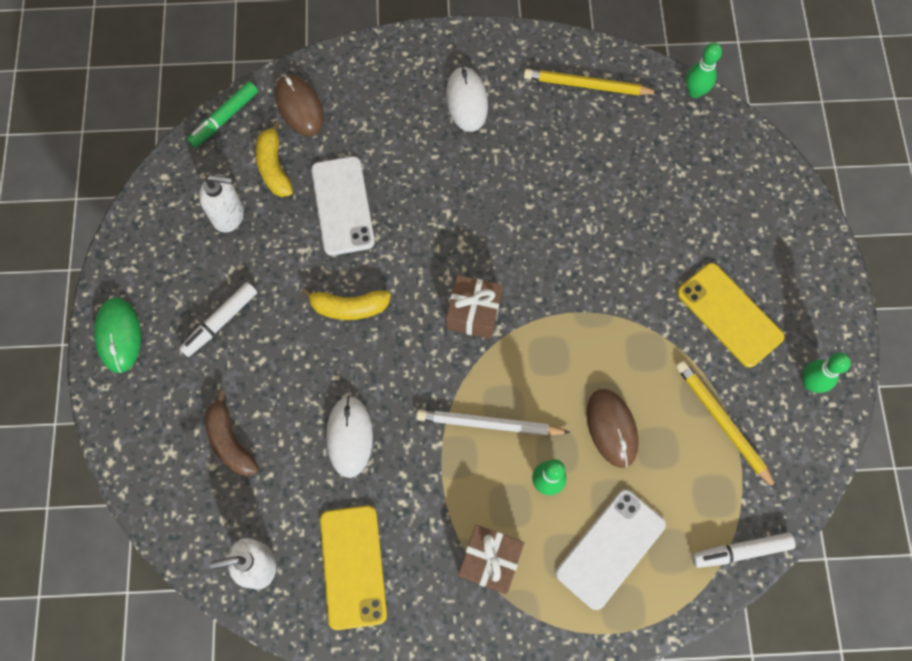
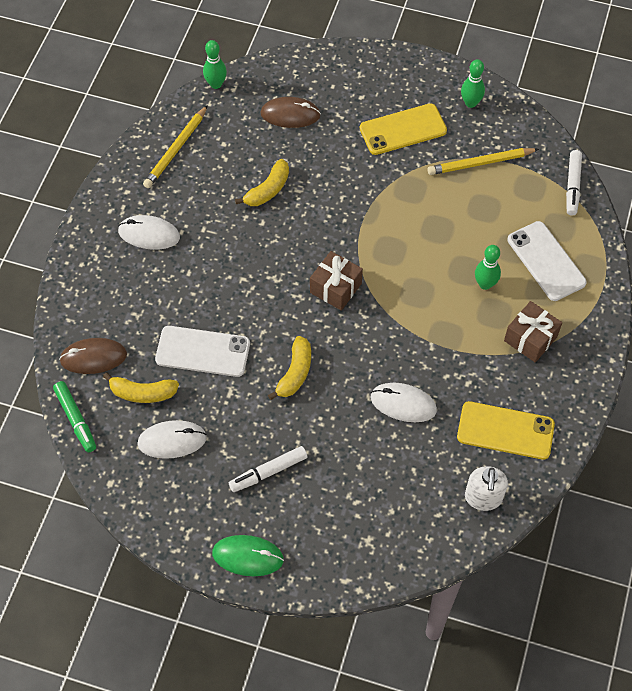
camera: 70 degrees left, 10 degrees down
white marker [179,282,257,357] -> white marker turned 90 degrees clockwise [229,446,307,492]
white soap dispenser [199,175,244,232] -> white mouse [137,420,207,459]
brown banana [205,391,259,476] -> none
white pencil [416,409,571,436] -> none
brown mouse [587,389,639,468] -> brown mouse moved to [260,97,321,128]
none -> yellow banana [235,159,289,206]

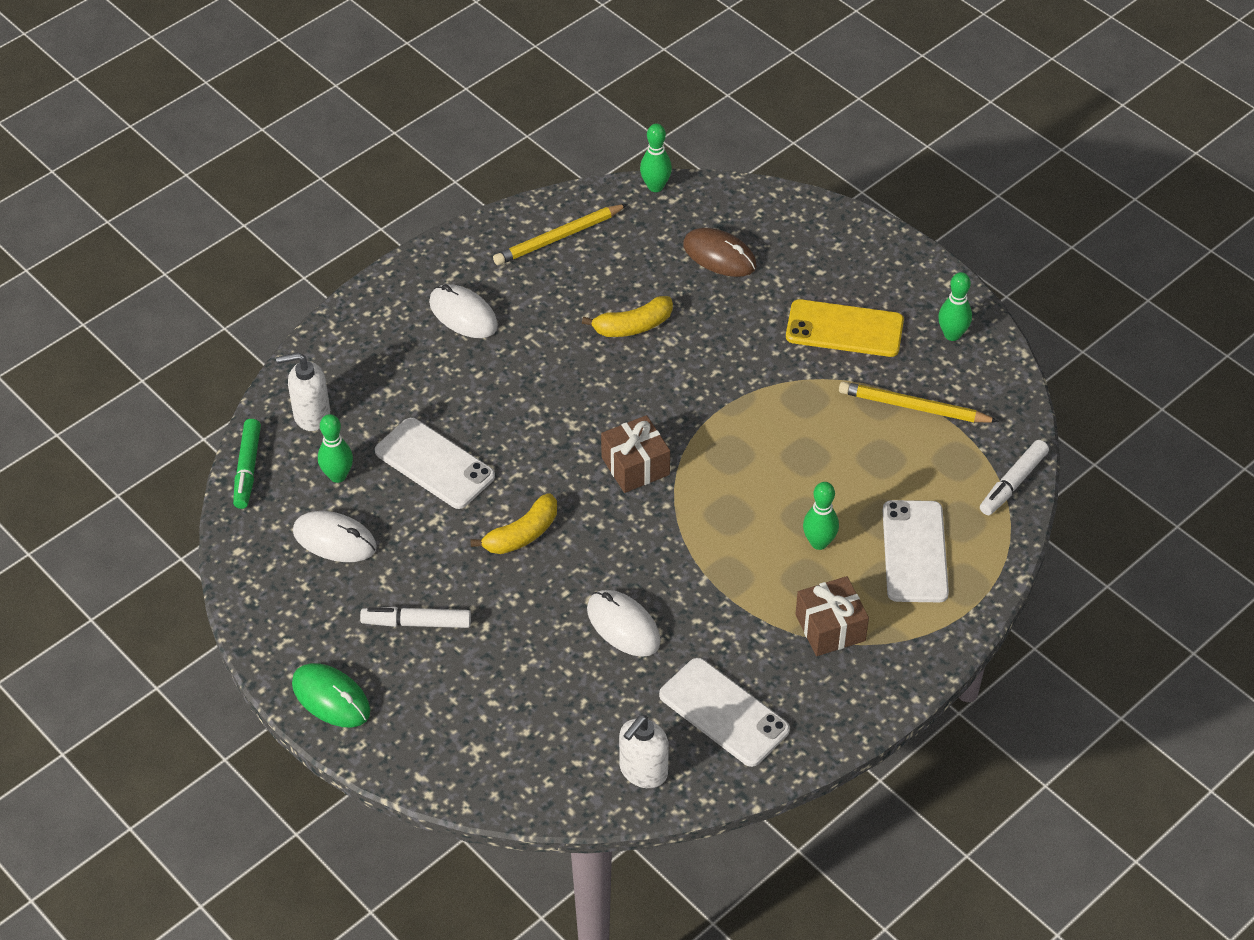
camera: 30 degrees right, 10 degrees down
brown mouse [59,338,127,374] -> white soap dispenser [276,352,330,431]
yellow banana [103,373,179,403] -> green bowling pin [318,414,353,483]
yellow phone [457,401,555,460] -> white phone [659,658,790,767]

